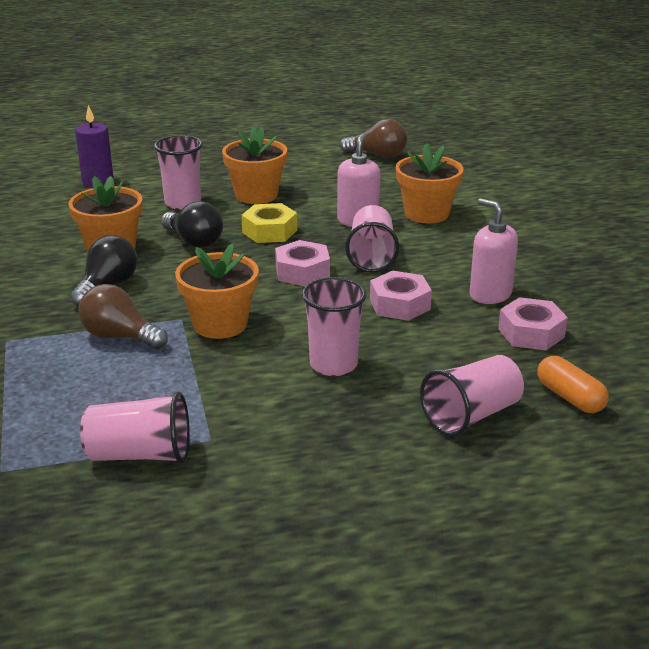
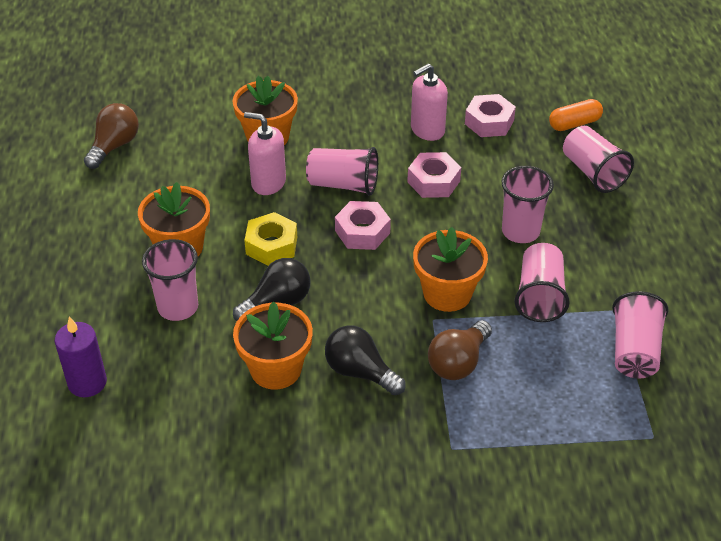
camera: 80 degrees left, 15 degrees up
none -> pink cup [514,243,570,322]

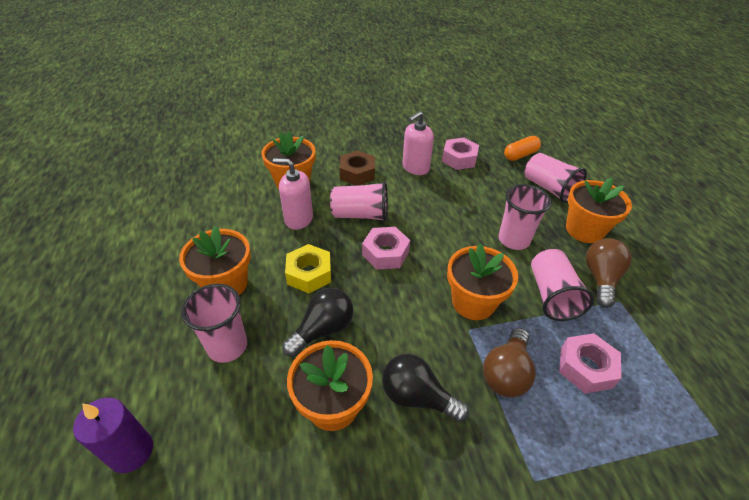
camera: 10 degrees left, 0 degrees up
brown light bulb [84,103,139,169] -> brown light bulb moved to [586,238,632,308]
pink nut [407,152,461,198] -> pink nut moved to [559,333,622,394]
pink cup [612,291,669,378] -> none
none -> brown nut [340,151,375,186]
none -> orange flower pot [566,177,632,243]

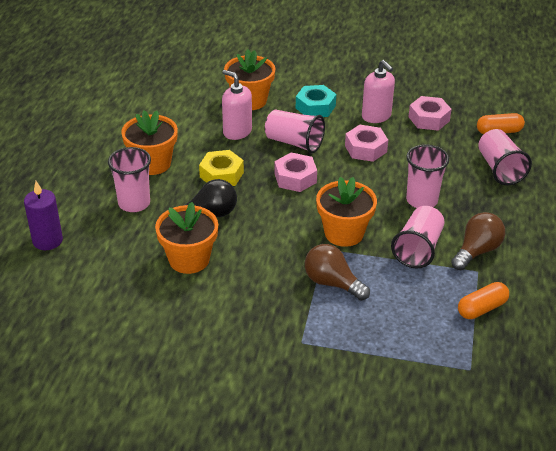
camera: 25 degrees right, 5 degrees down
brown nut [340,151,375,186] -> turquoise nut [296,85,336,117]
black light bulb [382,354,469,422] -> none
pink soap dispenser [402,111,434,175] -> pink soap dispenser turned 105 degrees counterclockwise [362,60,395,123]
brown light bulb [483,328,536,397] -> brown light bulb turned 75 degrees clockwise [305,244,370,301]
pink nut [559,333,622,394] -> pink nut moved to [345,125,388,162]
orange flower pot [566,177,632,243] -> none
none -> orange capsule [458,282,509,319]

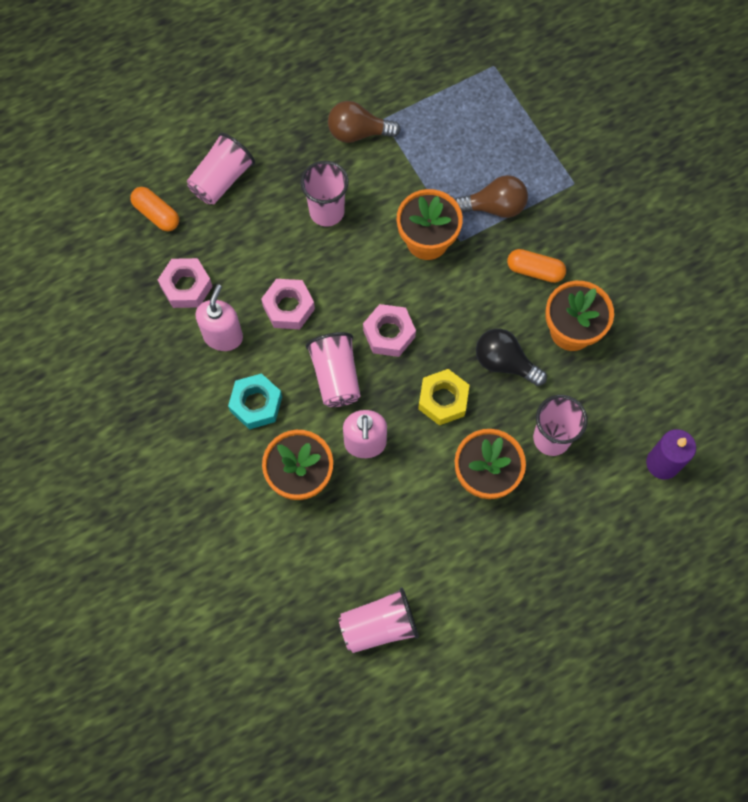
camera: 130 degrees left, 30 degrees up
brown light bulb [305,244,370,301] -> brown light bulb turned 90 degrees counterclockwise [455,175,528,218]
pink cup [391,206,445,269] -> pink cup moved to [338,588,419,653]
orange capsule [458,282,509,319] -> orange capsule moved to [507,249,566,283]

